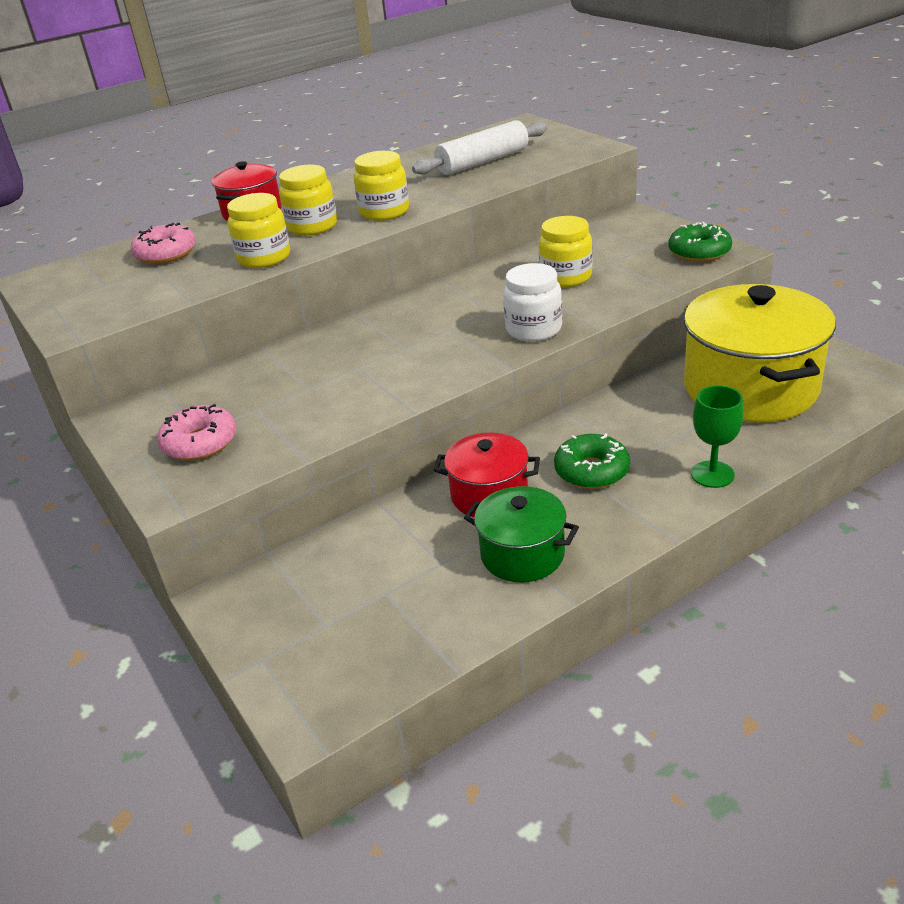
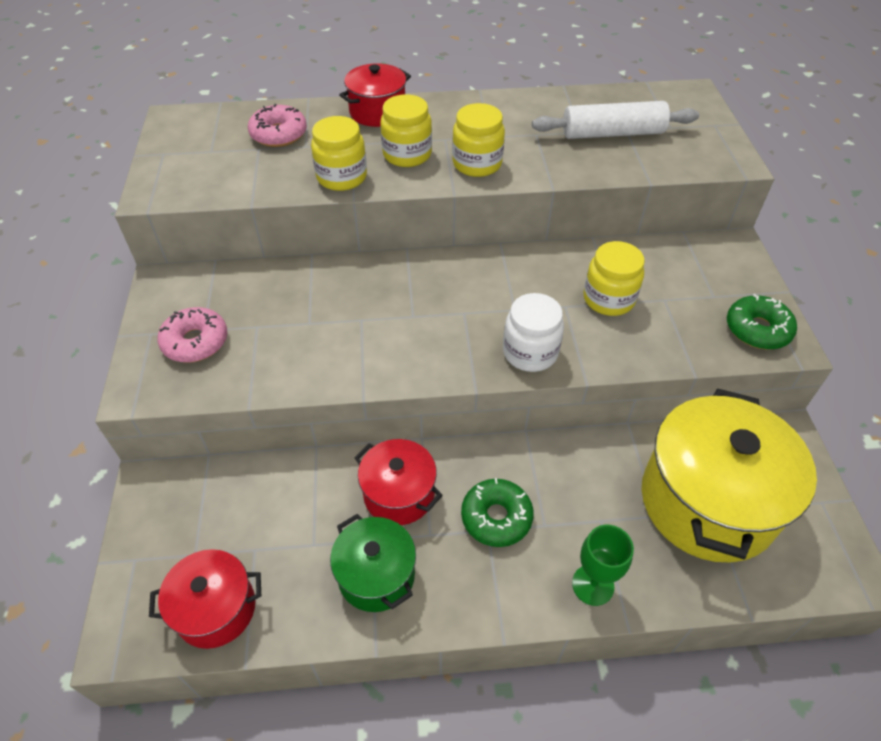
camera: 25 degrees right, 15 degrees up
none -> red pot [149,549,261,649]

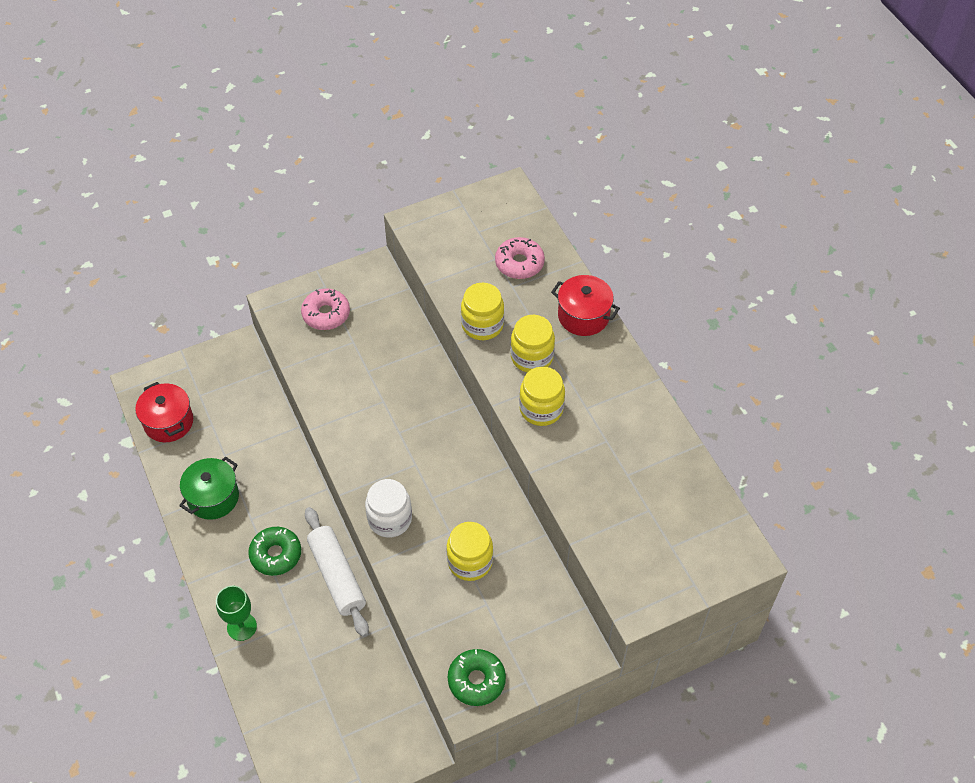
camera: 70 degrees right, 5 degrees up
red pot [354,439,443,525] -> none
white rolling pin [532,101,699,139] -> white rolling pin moved to [305,507,369,637]
yellow pot [642,388,817,562] -> none

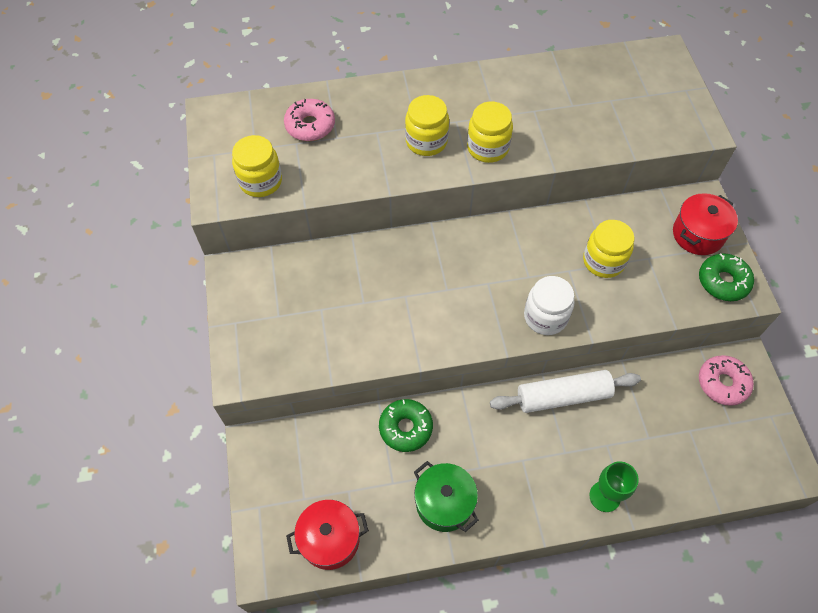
camera: 75 degrees left, 5 degrees up
green donut [248,527,301,576] -> green donut moved to [379,399,433,452]
pink donut [301,289,350,330] -> pink donut moved to [699,355,754,406]
yellow jar [461,283,504,340] -> yellow jar moved to [232,135,282,197]
red pot [551,275,620,336] -> red pot moved to [673,193,738,255]

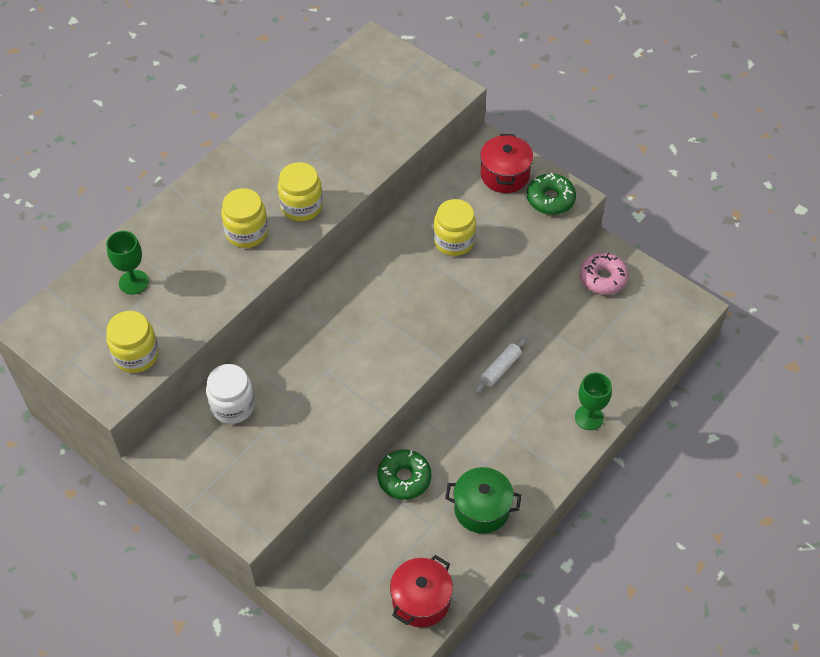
camera: 40 degrees left, 5 degrees down
pink donut [284,99,335,141] -> green goblet [106,231,149,294]
white rolling pin [490,370,641,413] -> white rolling pin [474,337,527,394], size x0.56
white jar [524,276,575,335] -> white jar moved to [206,364,255,424]

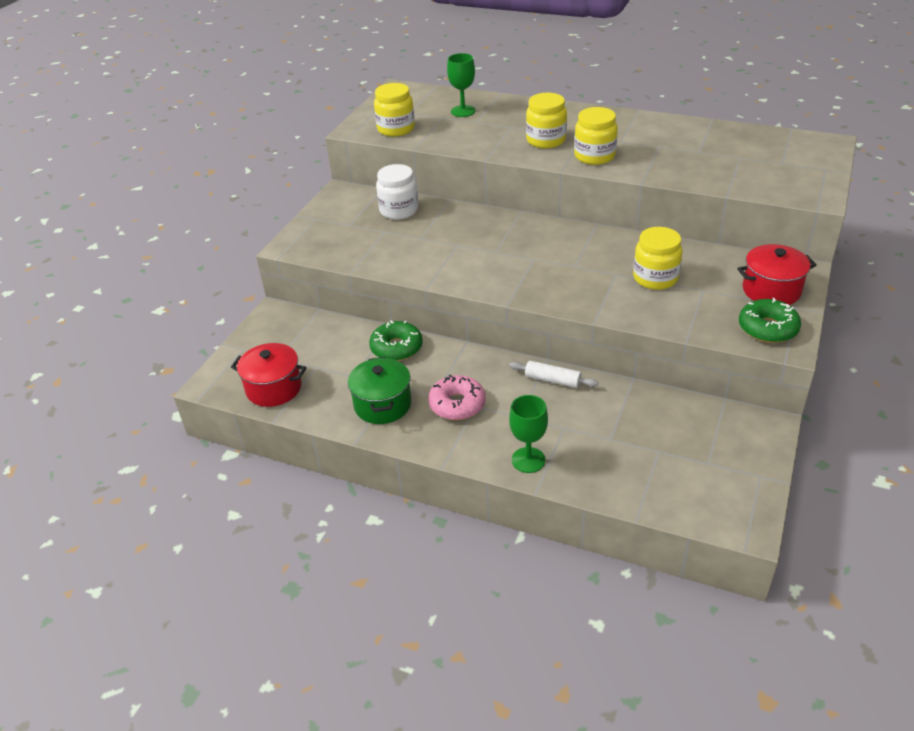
camera: 75 degrees right, 15 degrees down
pink donut [580,252,629,295] -> pink donut moved to [428,375,486,420]

